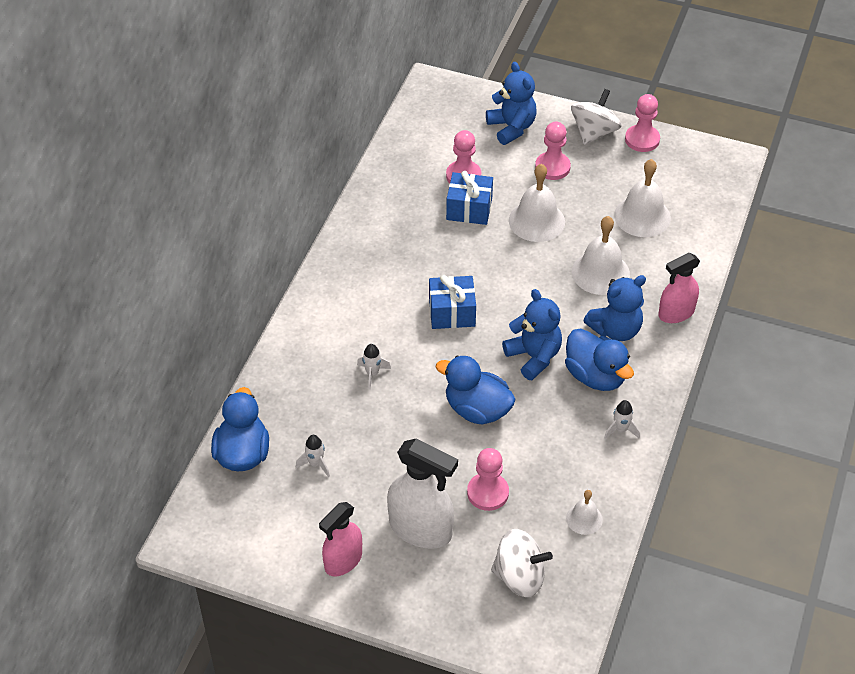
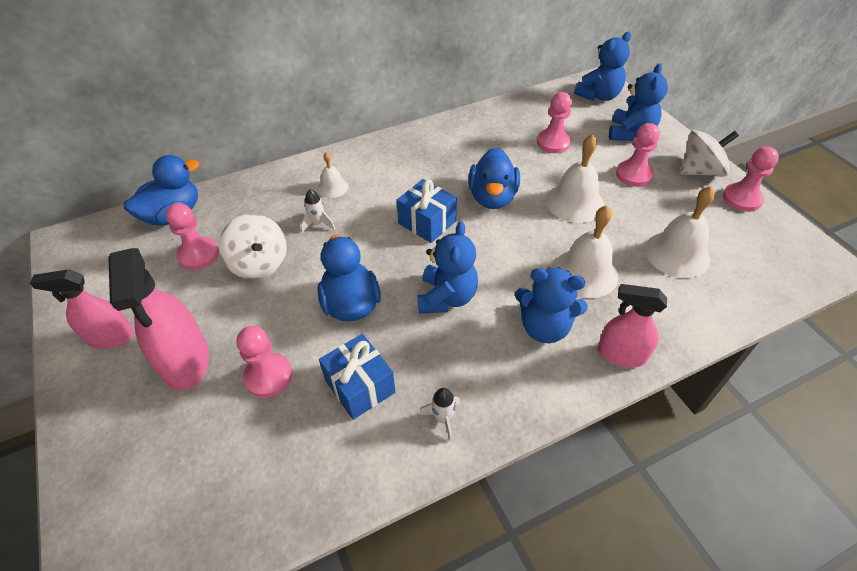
camera: 45 degrees right, 0 degrees up
white rocket [296,435,330,477] -> pink pawn [166,203,219,270]
white spray bottle [387,439,458,549] -> pink spray bottle [108,248,209,391]
blue gift [446,171,493,225] -> blue gift moved to [319,334,396,420]
white spinning top [491,529,553,597] -> white spinning top moved to [219,214,287,280]
blue duck [565,329,634,391] -> blue duck moved to [468,147,520,209]
white bell [566,490,603,535] -> white bell moved to [317,152,348,198]
none -> blue teddy bear [574,32,631,101]

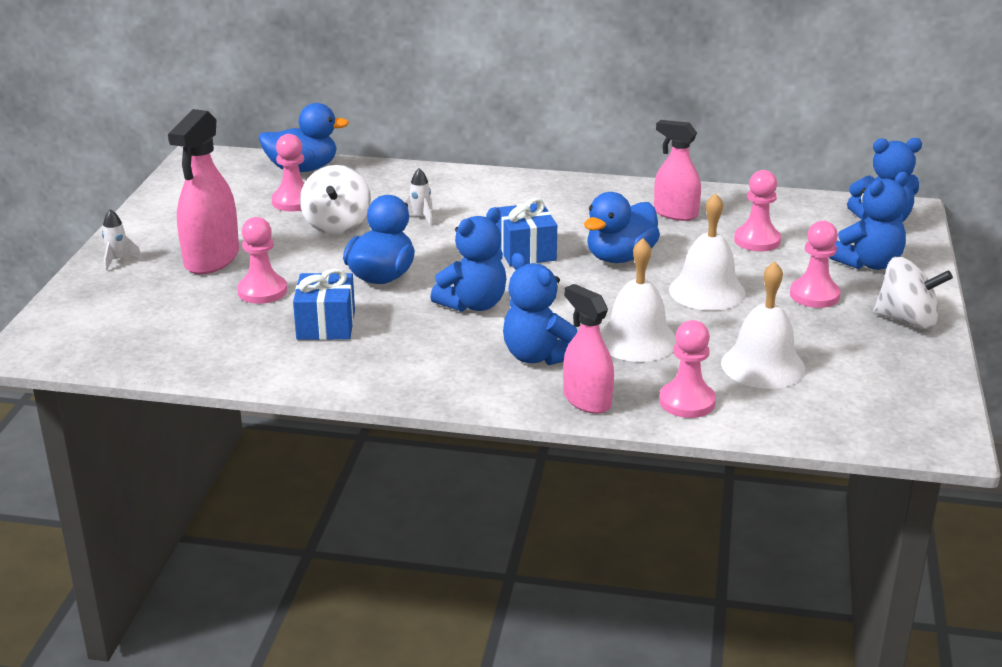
camera: 35 degrees right, 20 degrees down
pink spray bottle [30,270,134,349] -> pink spray bottle moved to [654,120,701,221]
white bell [317,152,348,198] -> none
white rocket [419,388,460,442] -> white rocket moved to [102,209,142,271]
pink pawn [723,146,779,212] -> pink pawn moved to [659,320,716,418]

